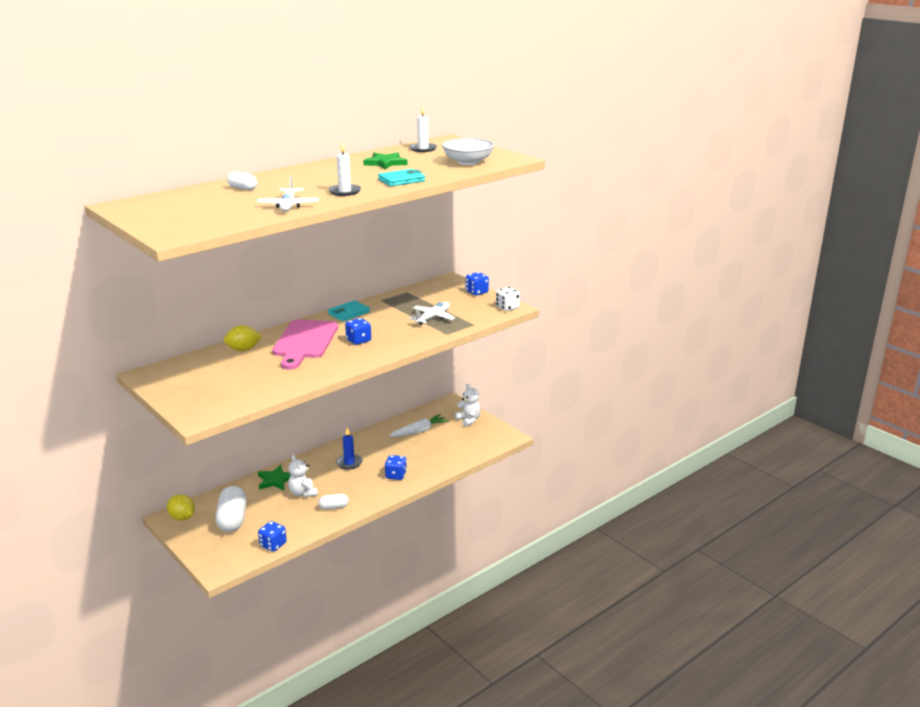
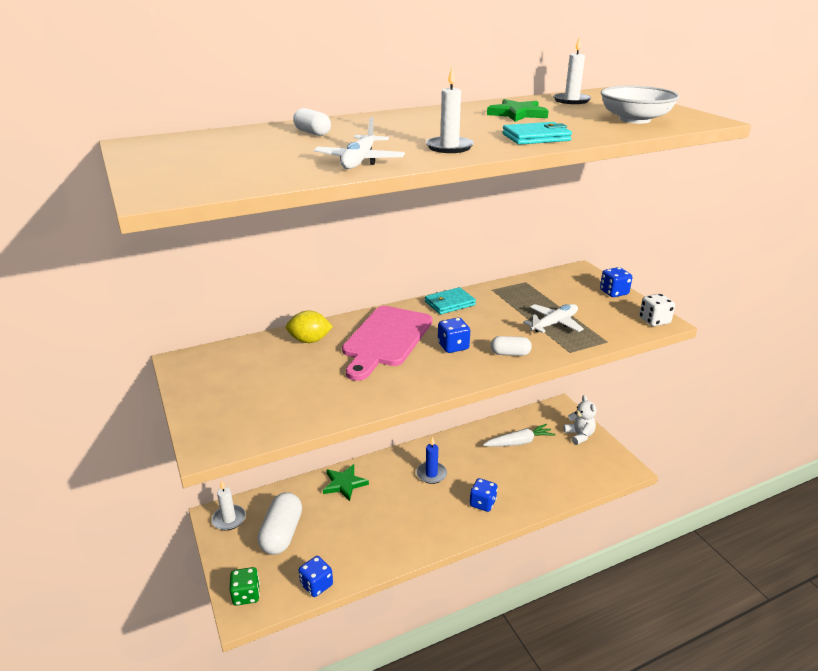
camera: 15 degrees right, 5 degrees up
yellow lemon [167,494,195,521] -> white candle [212,480,246,530]
white teddy bear [288,455,318,497] -> none
white capsule [318,494,349,510] -> white capsule moved to [491,336,532,356]
none -> green dice [230,567,260,606]

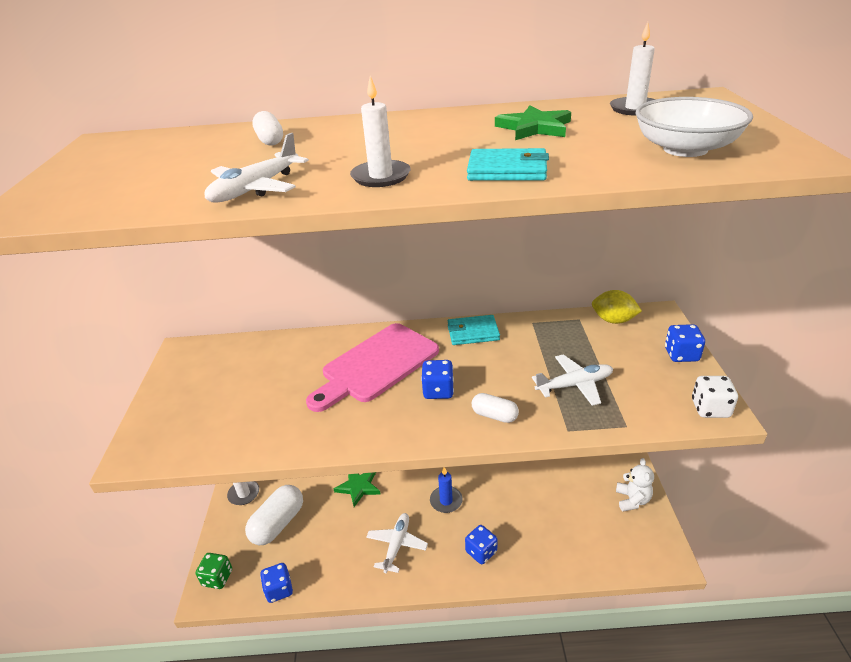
camera: 25 degrees right, 5 degrees up
yellow lemon [286,310,333,343] -> yellow lemon moved to [592,290,642,324]
white carrot [483,424,556,447] -> none
none -> white plane [366,513,428,573]

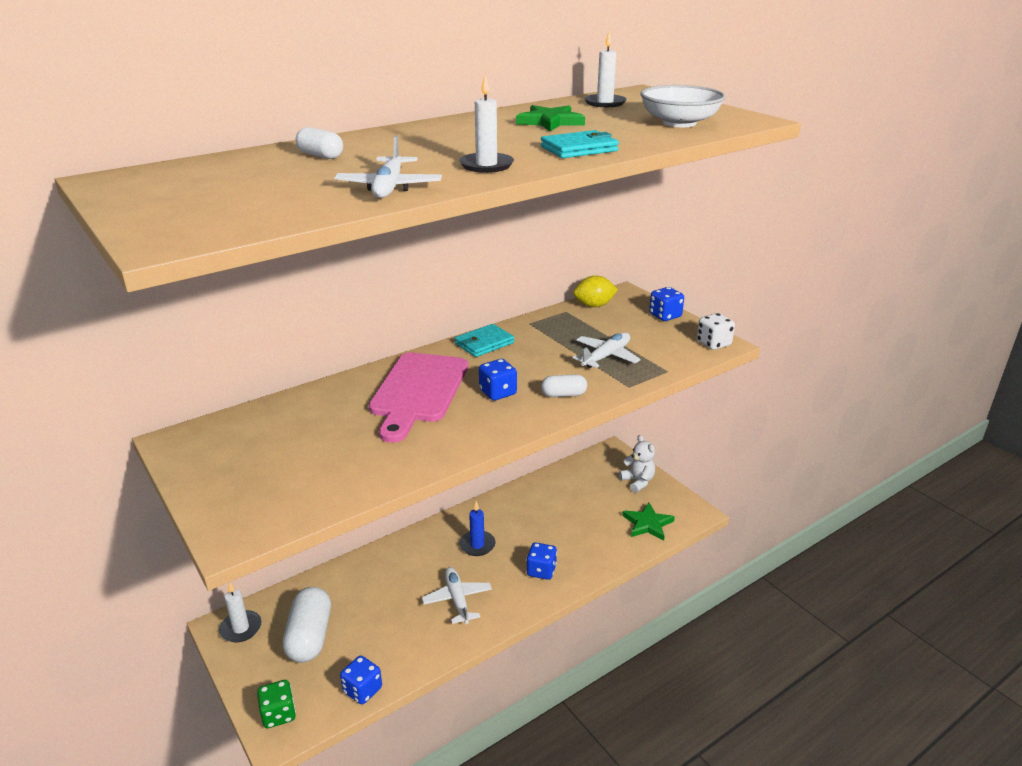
camera: 35 degrees left, 5 degrees down
green star [334,472,381,507] -> green star moved to [622,503,675,541]

